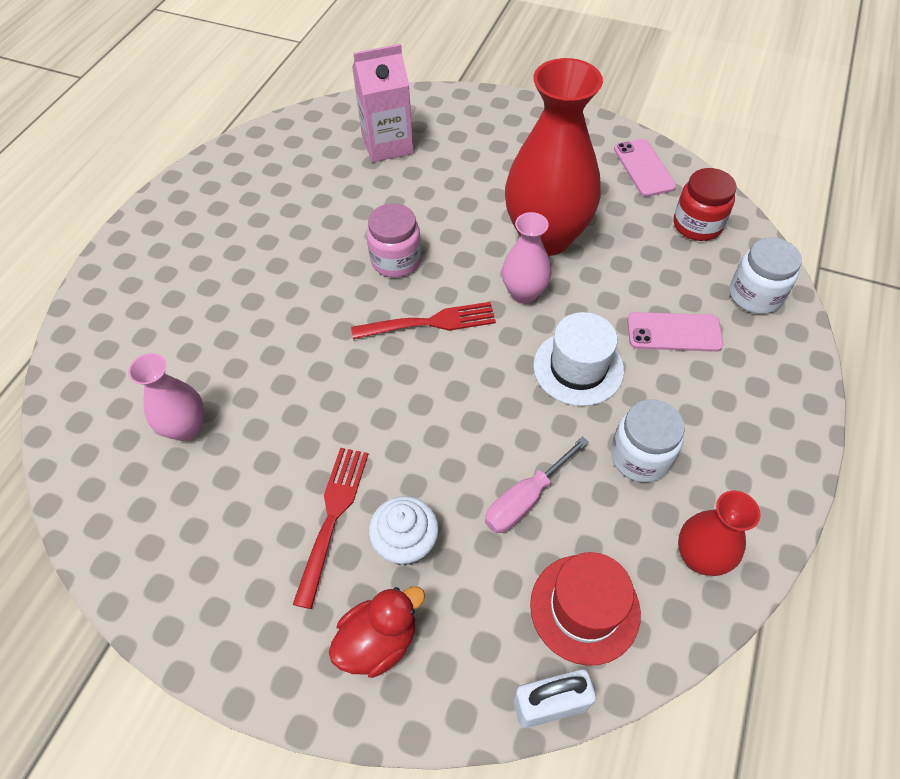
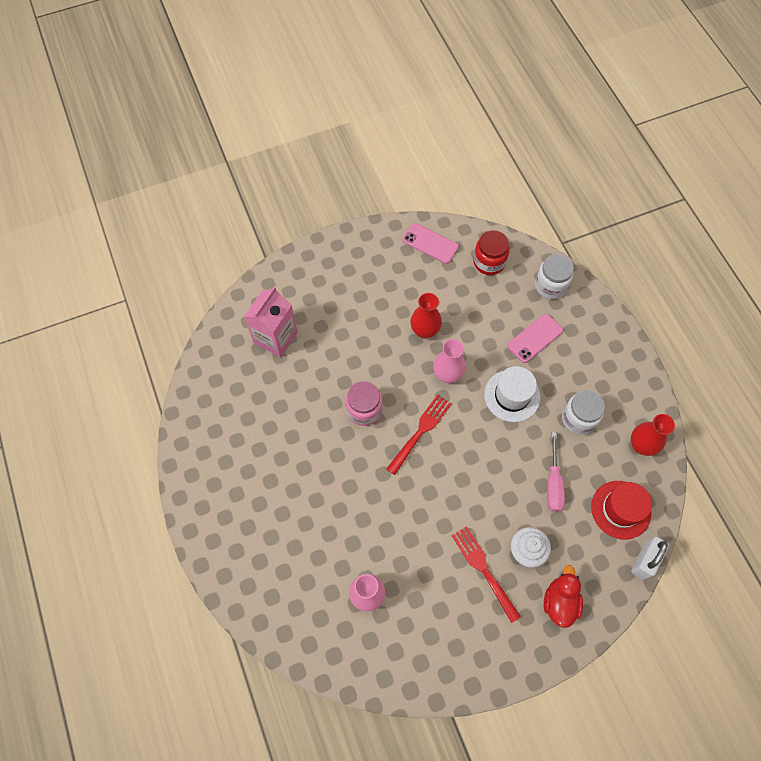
camera: 45 degrees left, 10 degrees up
red vase [505,58,603,256] -> red vase [410,293,442,339], size x0.51

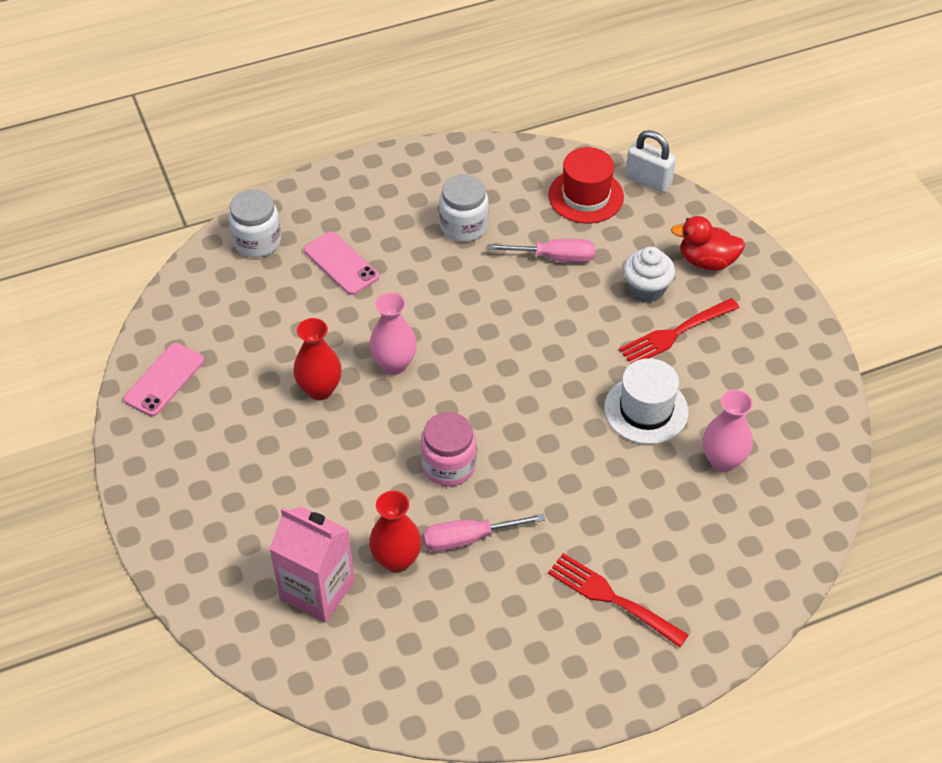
camera: 90 degrees left, 15 degrees down
red fork [386,395,451,475] -> red fork moved to [548,553,689,647]
red jar [473,230,510,275] -> none
white hat [484,366,541,422] -> white hat moved to [604,358,689,444]
red vase [631,414,675,456] -> red vase moved to [369,491,421,573]
none -> pink screwdriver [423,514,545,552]

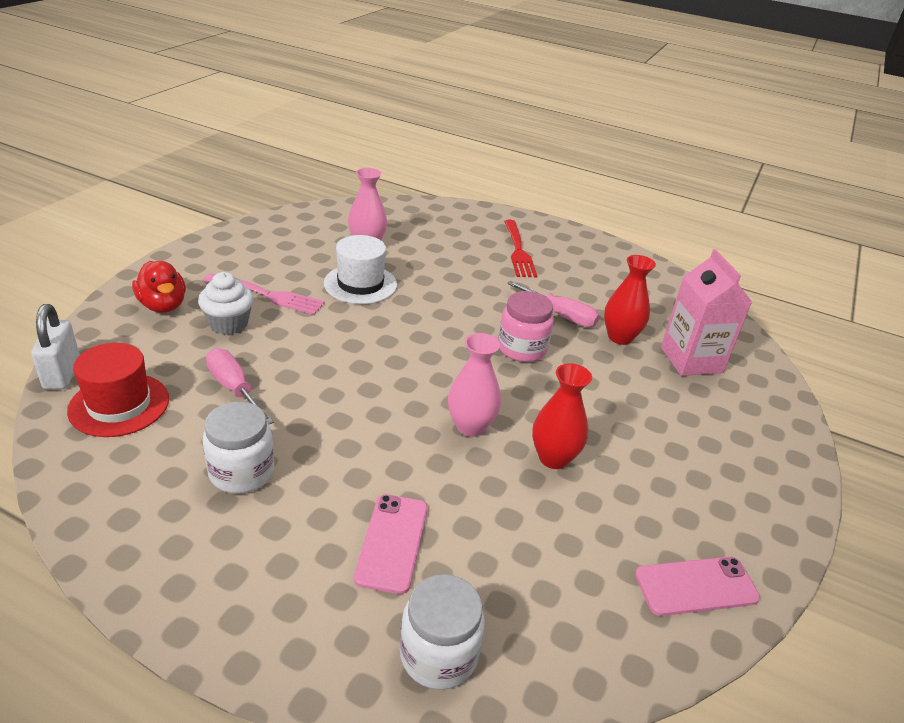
camera: 135 degrees left, 15 degrees down
red fork [619,298,739,363] -> pink fork [203,273,325,315]

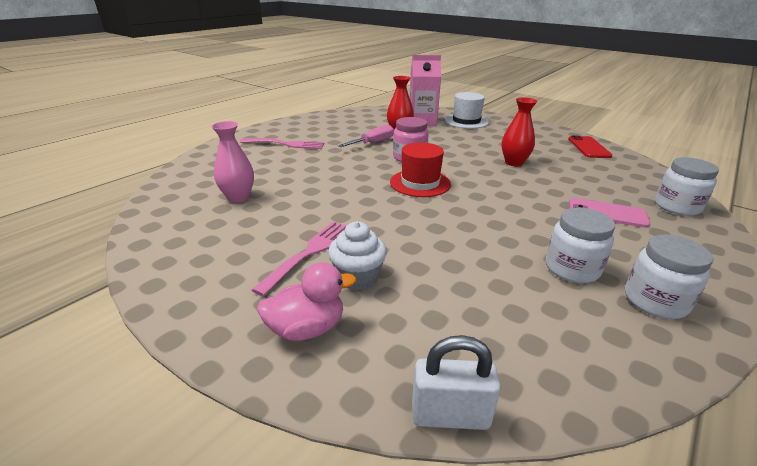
camera: 75 degrees left, 5 degrees down
red hat [67,343,169,437] -> red hat moved to [390,142,451,197]
red duck [132,261,186,313] -> pink duck [256,262,357,341]
pink screwdriver [206,348,274,424] -> none
white hat [324,235,397,304] -> white hat moved to [445,92,489,129]
pink vase [448,333,501,437] -> none
red fork [504,220,537,277] -> pink fork [240,138,325,149]
pink phone [635,557,760,616] -> red phone [568,136,612,158]
none -> white jar [625,234,713,319]

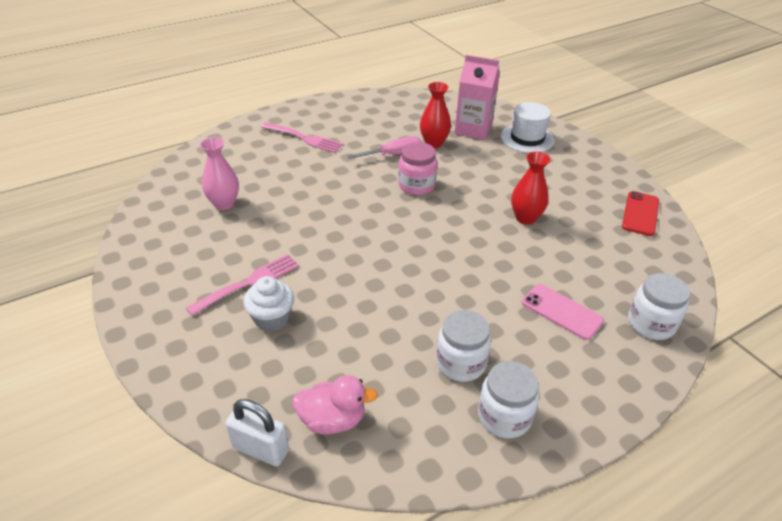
camera: 20 degrees right, 10 degrees up
pink duck [256,262,357,341] -> pink duck moved to [292,375,378,435]
red hat [390,142,451,197] -> none

